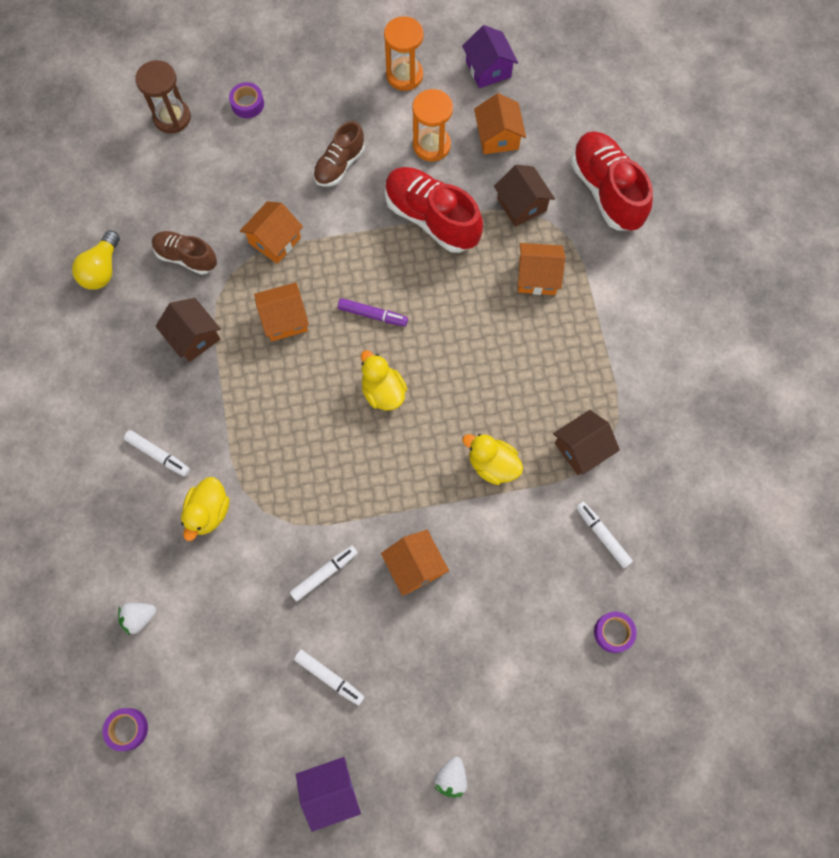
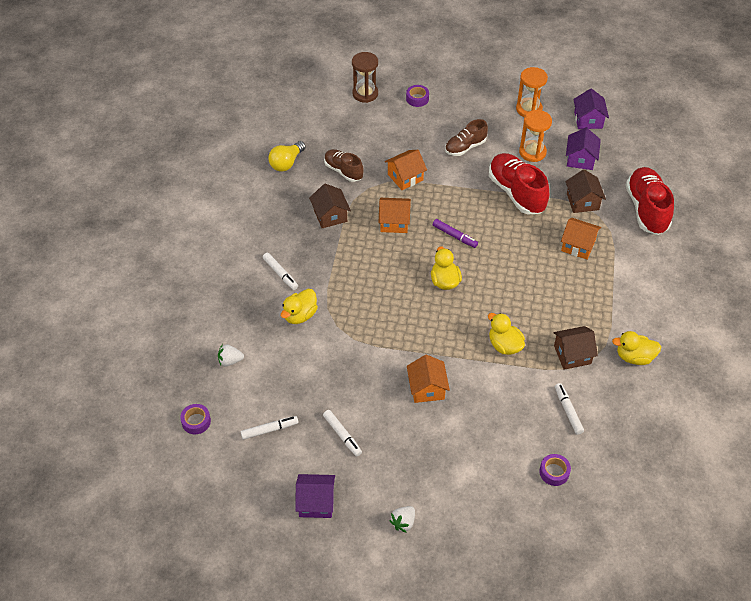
camera: 20 degrees right, 20 degrees down
white marker [290,545,358,602] -> white marker moved to [241,416,299,440]
orange house [474,93,526,154] -> purple house [566,127,601,170]
none -> yellow duck [612,331,661,365]

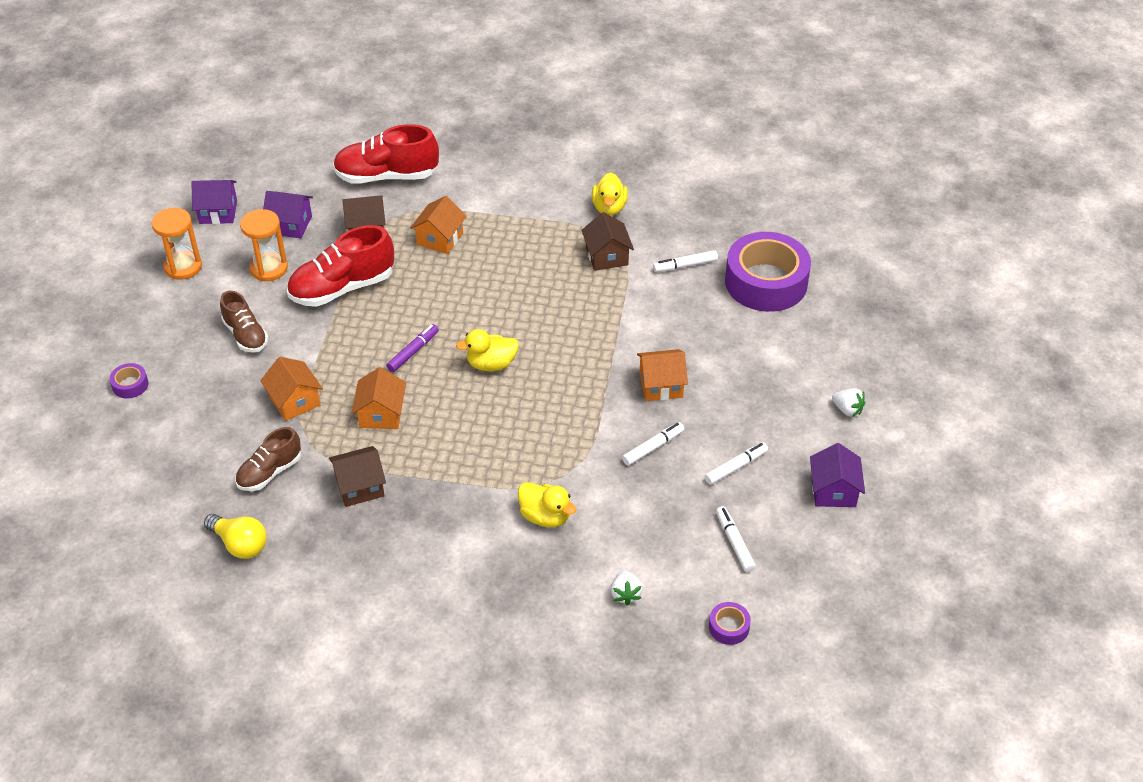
camera: 90 degrees left, 5 degrees down
white marker [263,253,298,290] -> white marker moved to [622,422,684,466]
brown hourglass [352,52,378,103] -> none
yellow duck [488,313,525,355] -> none
purple tape [539,454,571,486] -> purple tape [725,232,811,312], size x2.47

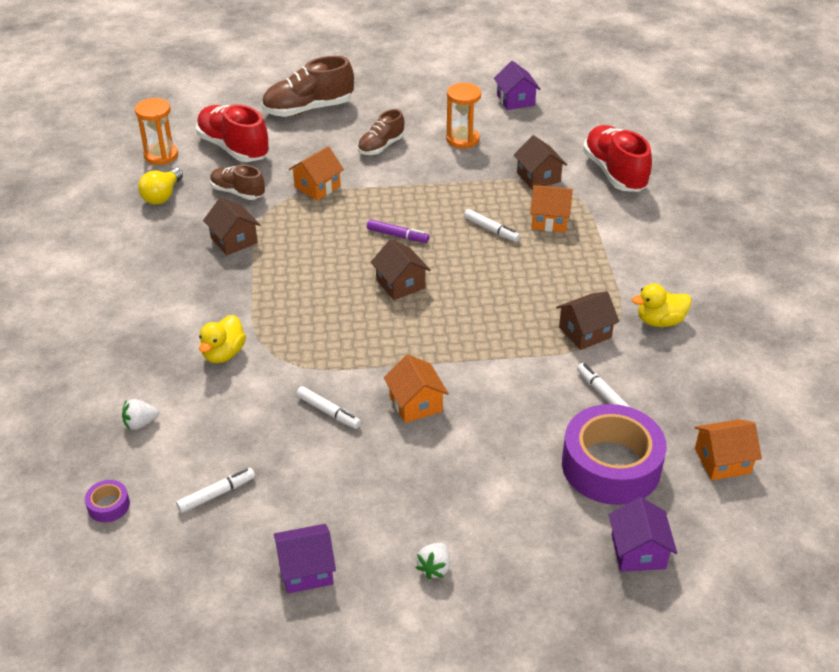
camera: 75 degrees right, 5 degrees down
purple tape [109,363,149,399] -> brown shoe [262,56,354,117]
orange hourglass [152,208,202,280] -> orange hourglass moved to [135,98,178,165]
purple house [263,191,313,239] -> purple house moved to [609,497,677,572]
red shoe [287,225,394,307] -> red shoe moved to [196,104,270,162]
orange house [352,367,406,429] -> orange house moved to [695,419,762,480]
yellow duck [456,329,519,371] -> brown house [371,239,431,300]
white marker [705,442,768,485] -> white marker moved to [464,209,520,242]

